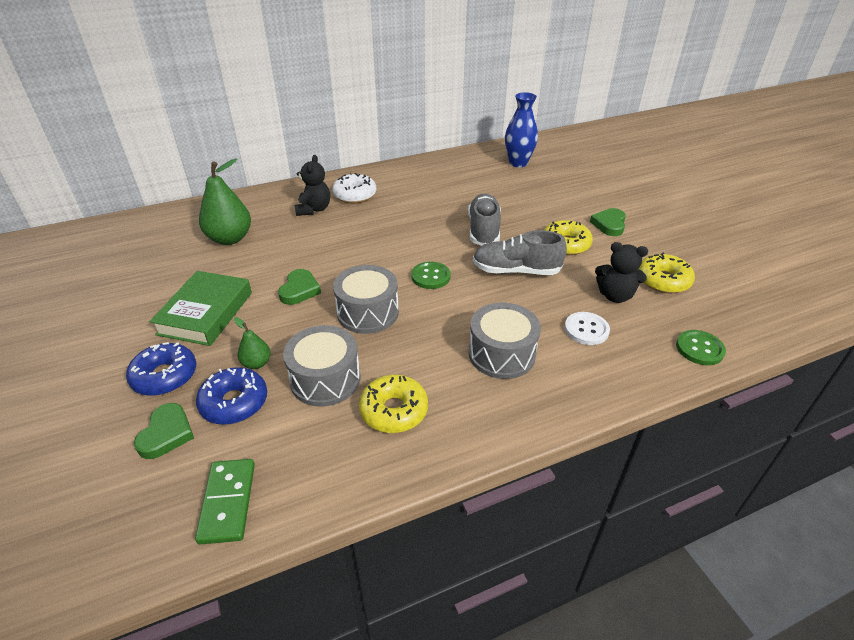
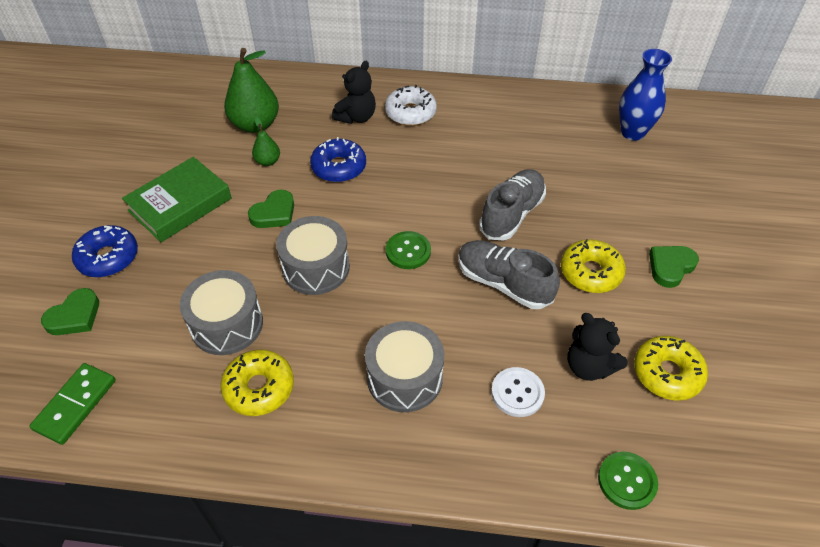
camera: 30 degrees right, 10 degrees up
blue donut [196,367,267,425] -> blue donut moved to [310,137,366,182]
green pear [234,317,271,369] -> green pear moved to [252,116,280,166]

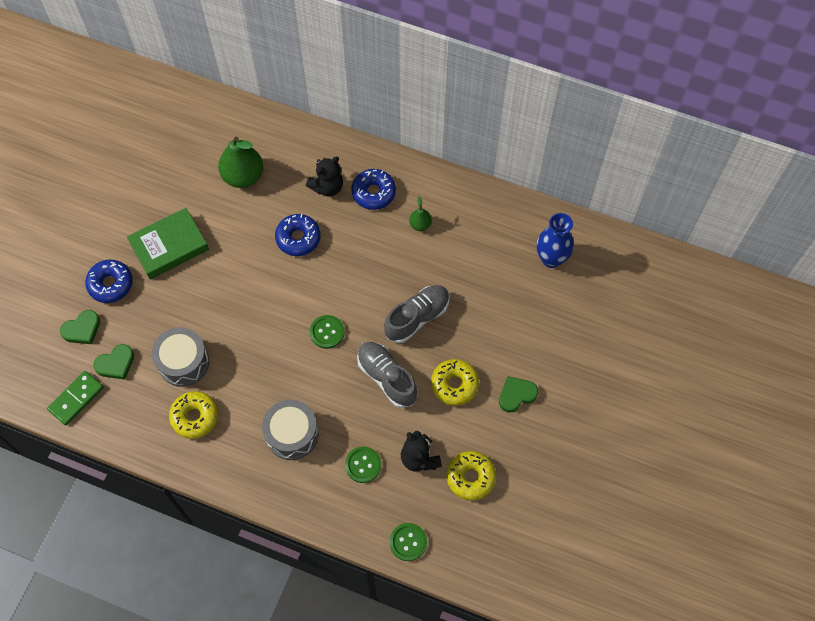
camera: 15 degrees right, 15 degrees up
green heart [248,190,294,228] -> green heart moved to [93,344,134,380]
green pear [252,116,280,166] -> green pear moved to [409,197,432,231]
grey drum [276,216,350,295] -> none
white donut [385,85,437,126] -> blue donut [351,169,396,210]
white button [491,367,545,417] -> green button [345,446,381,483]

